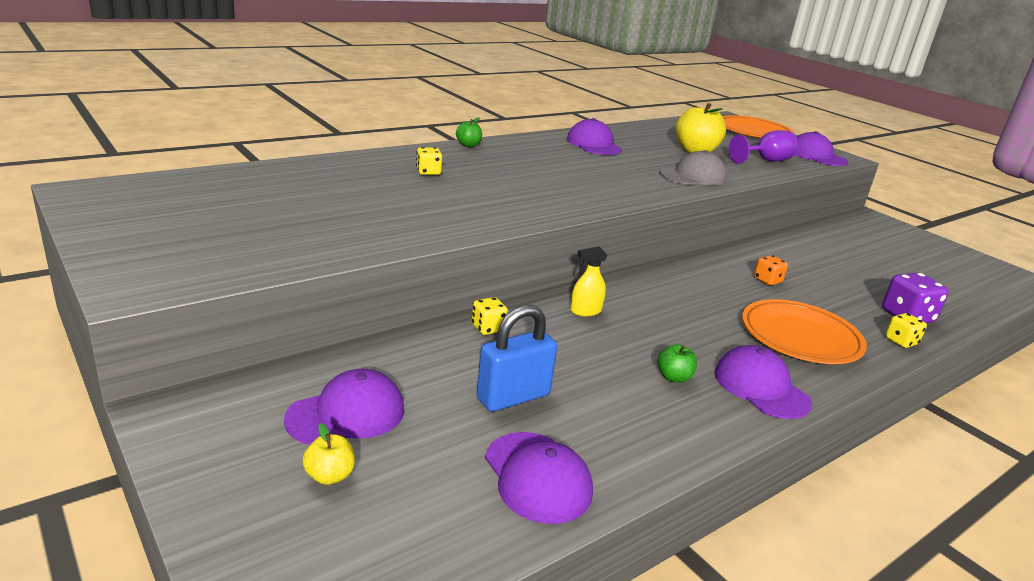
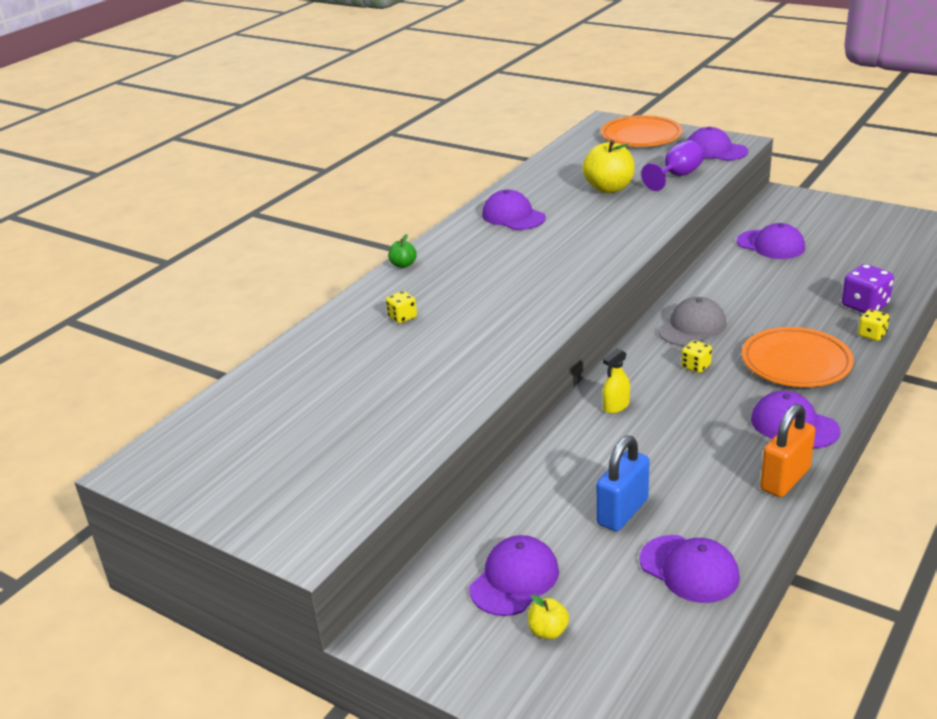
camera: 15 degrees left, 5 degrees up
yellow dice [472,297,508,335] -> yellow dice moved to [681,340,712,373]
green apple [657,344,697,383] -> none
grey cap [660,150,727,185] -> grey cap moved to [658,297,727,346]
orange dice [754,255,788,285] -> none
none -> purple cap [737,223,805,259]
none -> orange padlock [760,404,815,497]

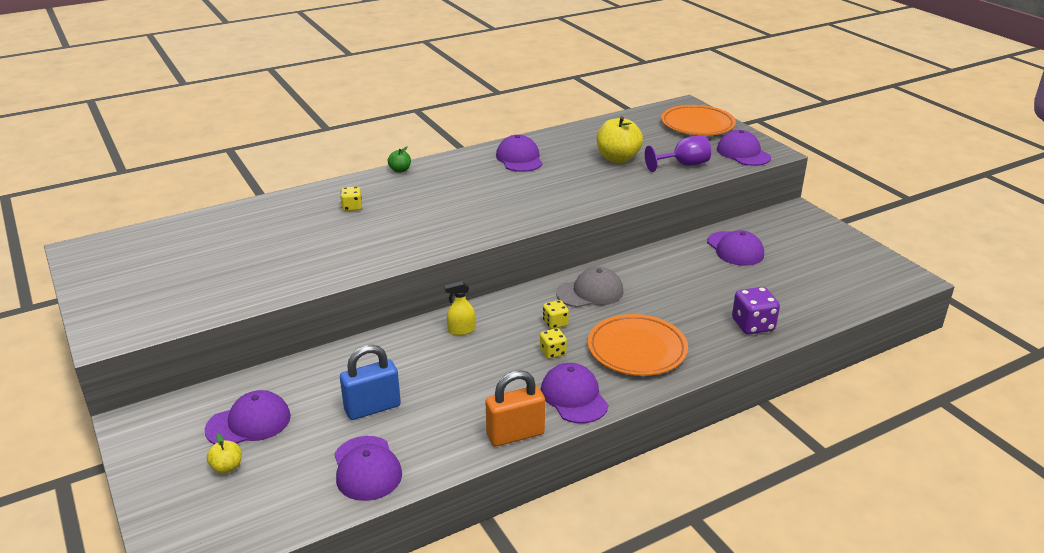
camera: 25 degrees right, 0 degrees up
yellow dice [858,309,889,341] -> yellow dice moved to [540,328,567,359]

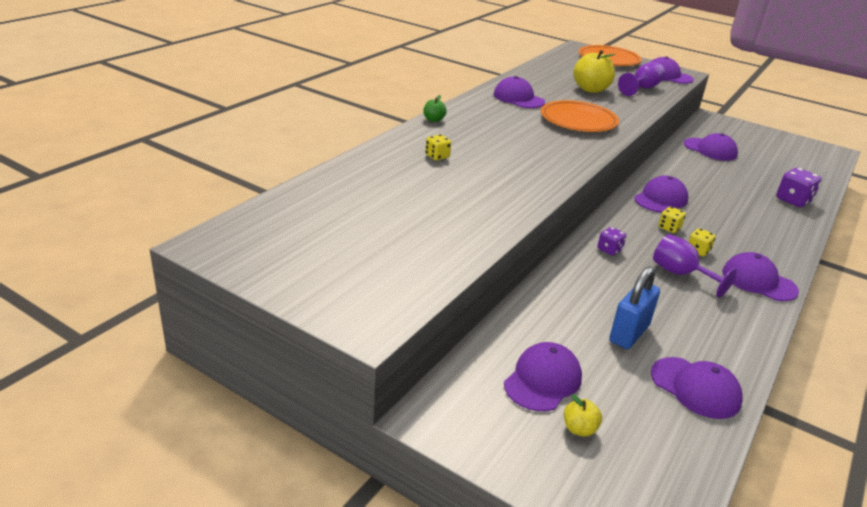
camera: 30 degrees left, 0 degrees up
yellow spray bottle [444,281,475,336] -> purple dice [598,227,626,256]
orange padlock [486,370,545,446] -> none
grey cap [556,267,623,307] -> purple cap [634,176,689,213]
orange plate [588,314,688,376] -> orange plate moved to [541,100,619,132]
none -> purple goblet [653,234,737,298]

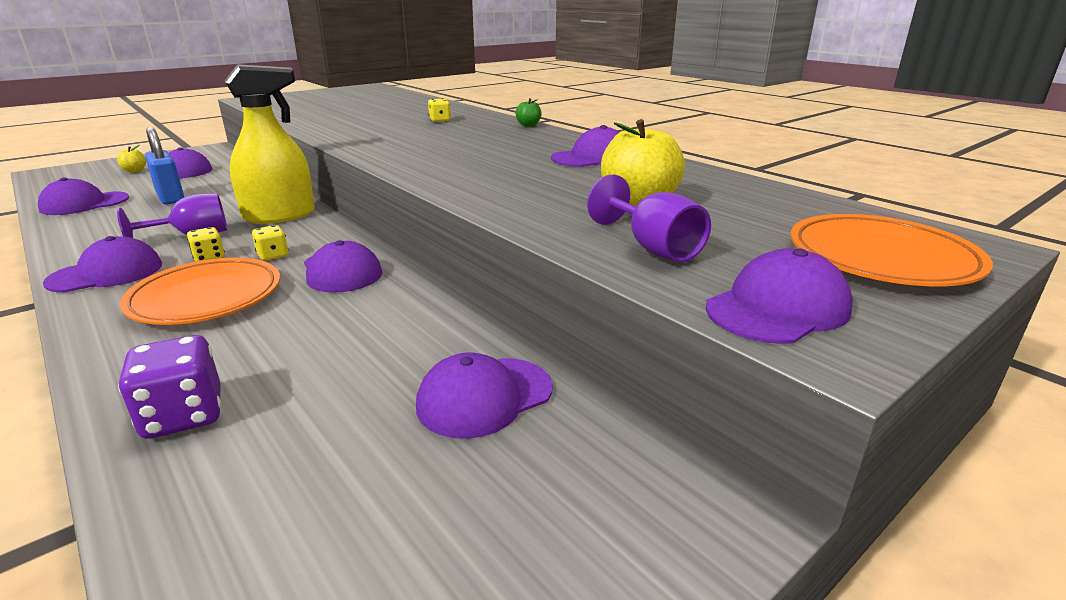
camera: 110 degrees right, 5 degrees down
orange plate [541,100,619,132] -> orange plate moved to [120,258,280,325]
purple dice [598,227,626,256] -> yellow spray bottle [225,64,315,224]

